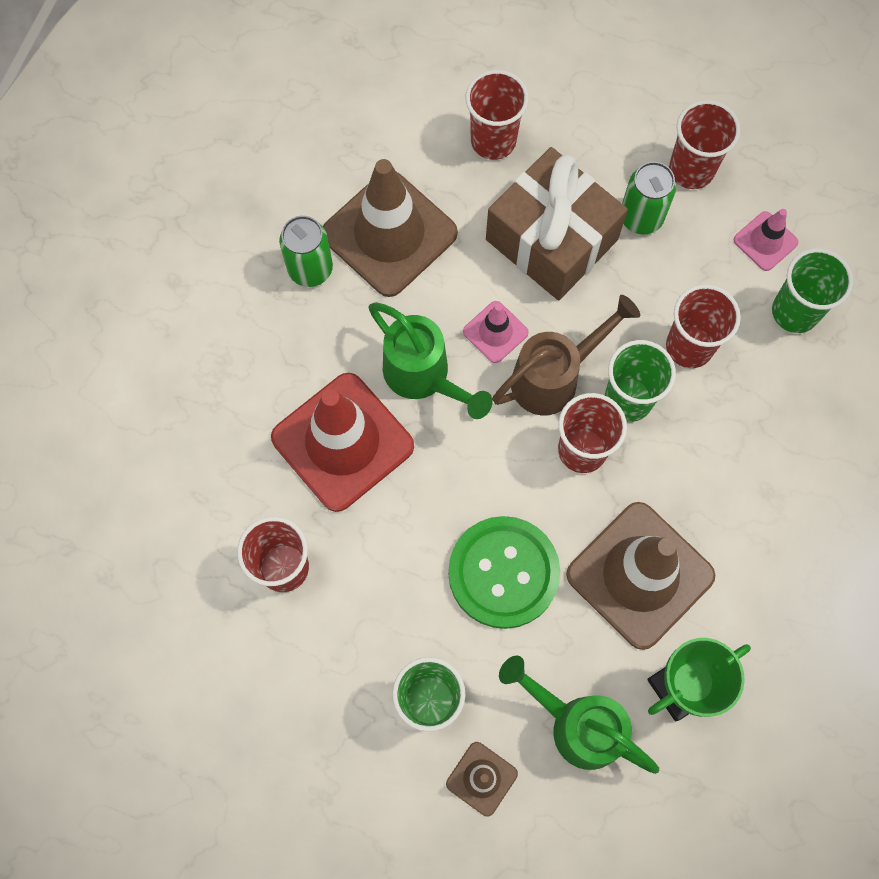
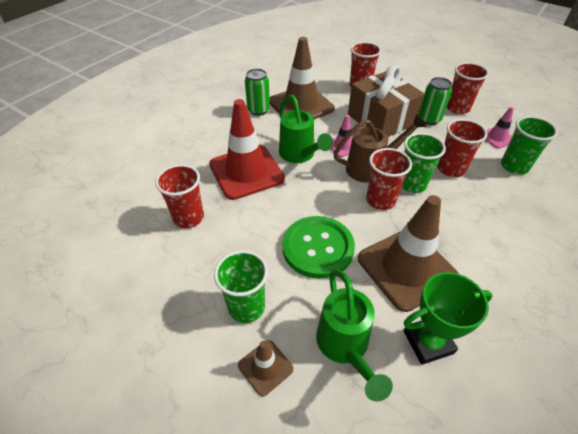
camera: 15 degrees right, 25 degrees down
green watering can [499,656,659,774] -> green watering can turned 150 degrees counterclockwise [316,270,393,402]

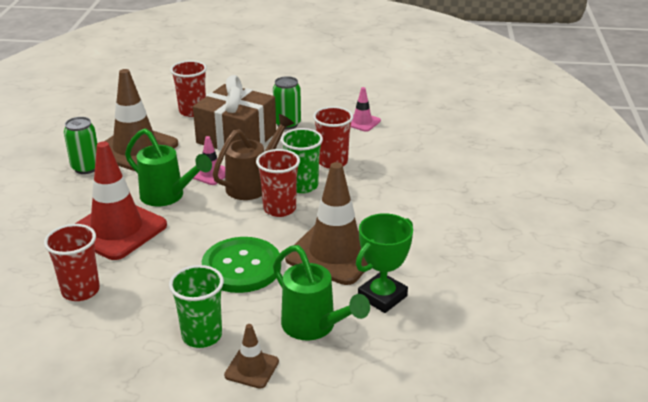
camera: 30 degrees left, 15 degrees down
red cup [447,62,489,114] -> none
green cup [501,116,558,174] -> none

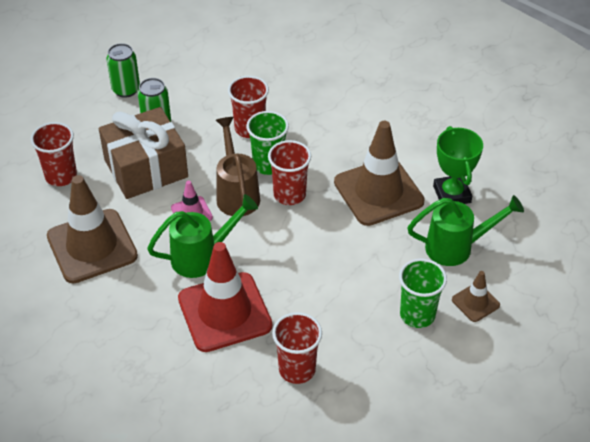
camera: 55 degrees left, 15 degrees up
green can [64,117,97,174] -> green can moved to [106,43,140,98]
green button [202,237,281,293] -> none
pink traffic cone [351,87,381,132] -> none

